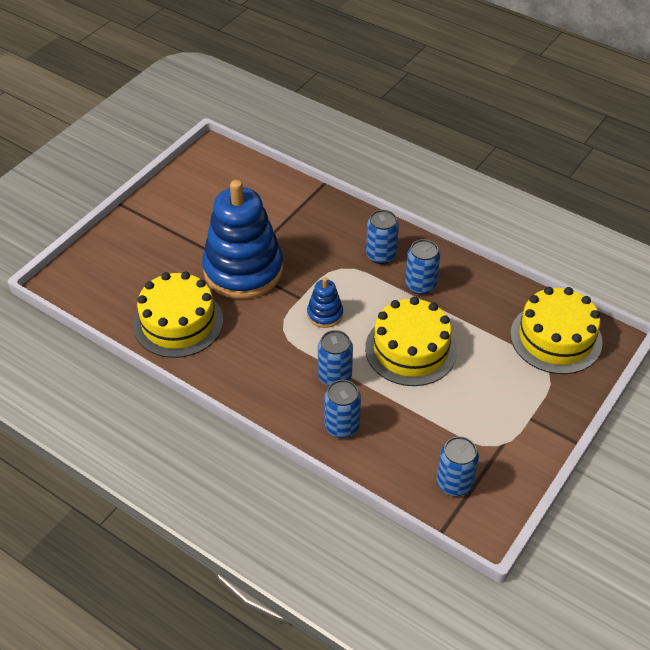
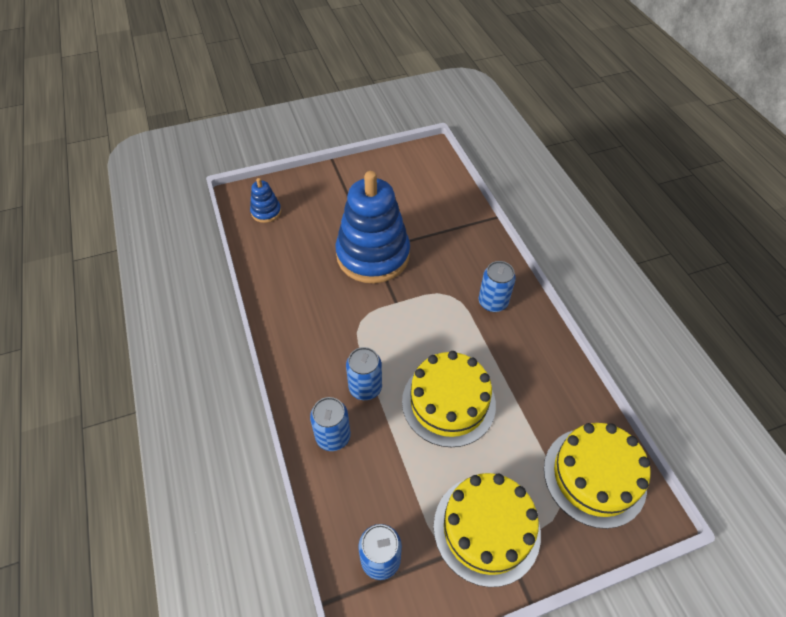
camera: 35 degrees right, 5 degrees up
yellow cake [133,272,223,358] -> yellow cake moved to [434,473,541,587]
blue stacking toy [307,277,343,328] -> blue stacking toy moved to [250,178,281,223]
blue can [405,239,440,294] -> none

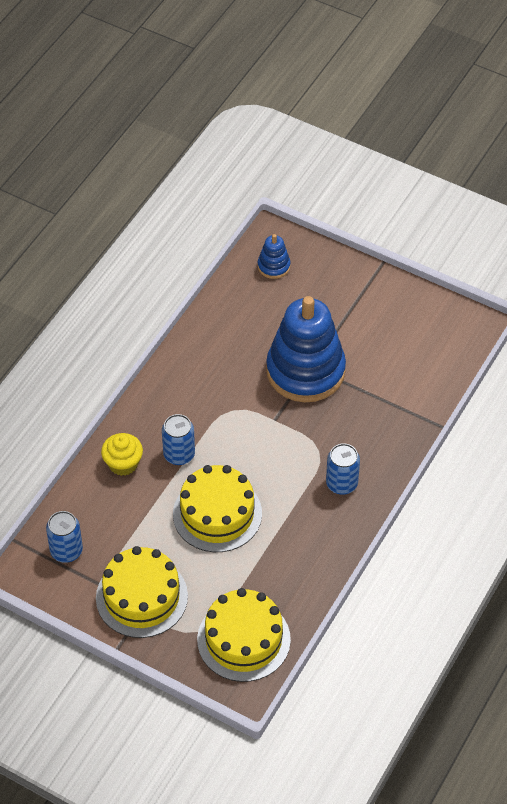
camera: 50 degrees right, 0 degrees up
blue can [310,397,351,451] -> yellow cupcake [101,433,143,476]

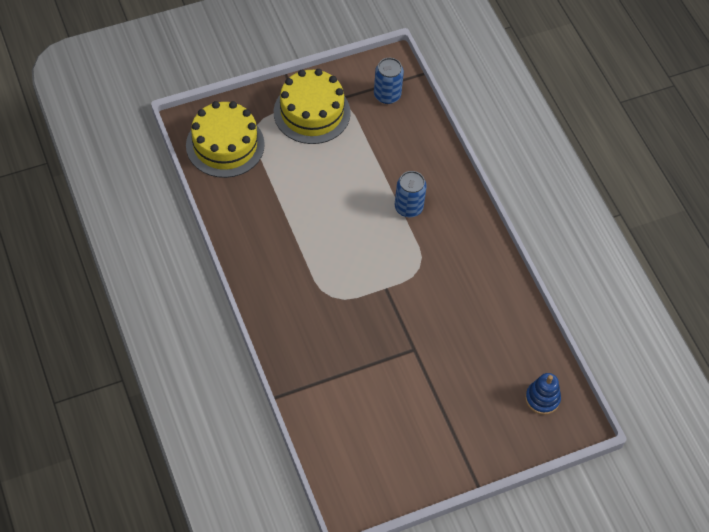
camera: 125 degrees right, 5 degrees up
yellow cupcake [101,433,143,476] -> none
yellow cake [173,465,262,552] -> none
blue stacking toy [266,296,346,402] -> none
blue can [326,443,360,495] -> none

